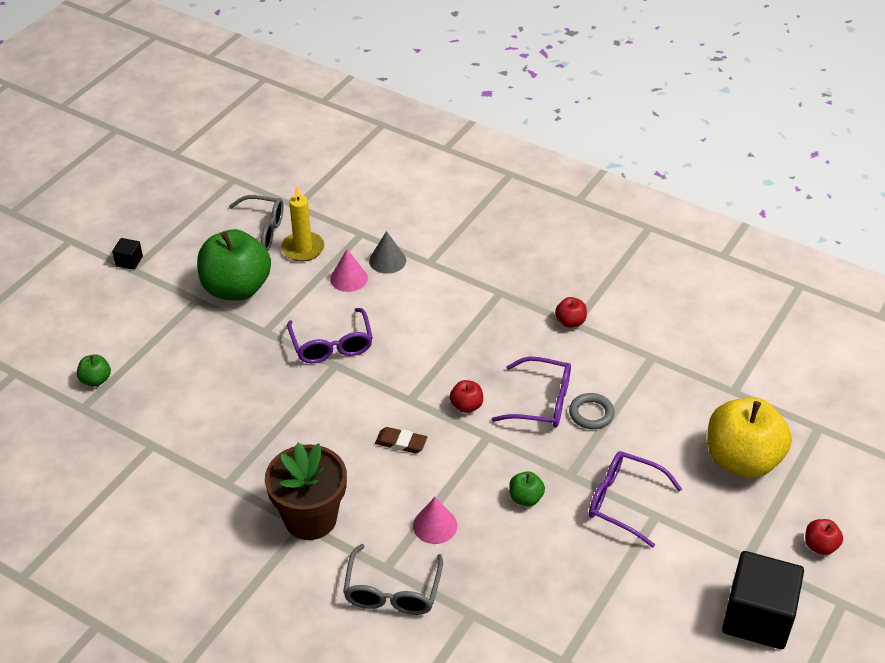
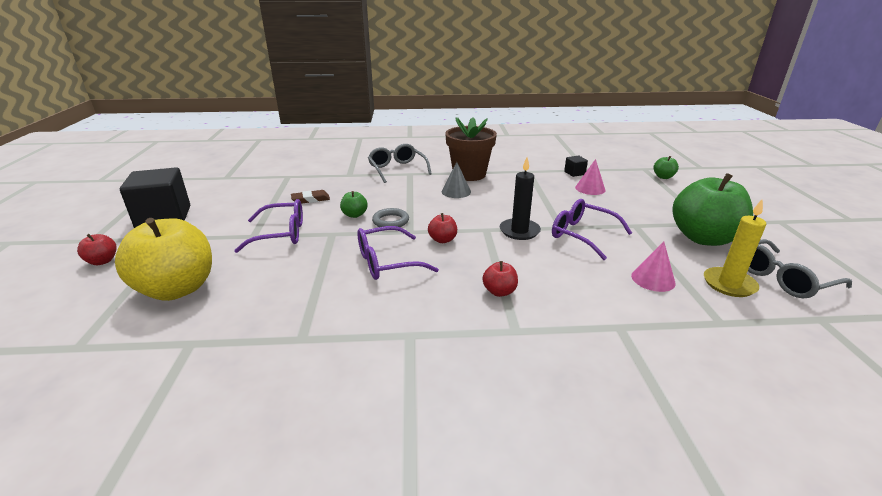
camera: 145 degrees right, 15 degrees down
black cube [112,238,143,270] -> black cube moved to [564,156,588,177]
grey cone [369,231,406,274] -> grey cone moved to [442,162,471,198]
brown eraser [375,427,427,453] -> brown eraser moved to [291,190,330,204]
pink cone [413,497,457,544] -> pink cone moved to [575,159,605,195]
red apple [555,297,587,328] -> red apple moved to [482,261,518,297]
grey ring [569,393,615,429] -> grey ring moved to [372,208,409,227]
none -> black candle [500,157,541,240]

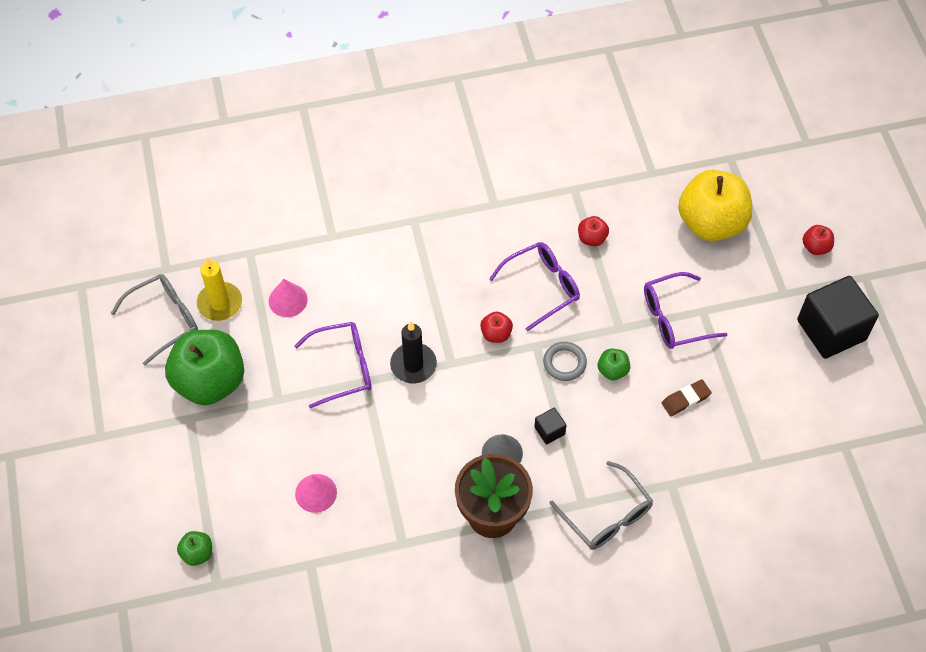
camera: 170 degrees right, 30 degrees up
red apple [482,261,518,297] -> red apple moved to [578,216,609,246]
purple glasses [552,199,632,260] -> purple glasses turned 45 degrees counterclockwise [295,322,372,409]
black cube [564,156,588,177] -> black cube moved to [534,408,567,445]

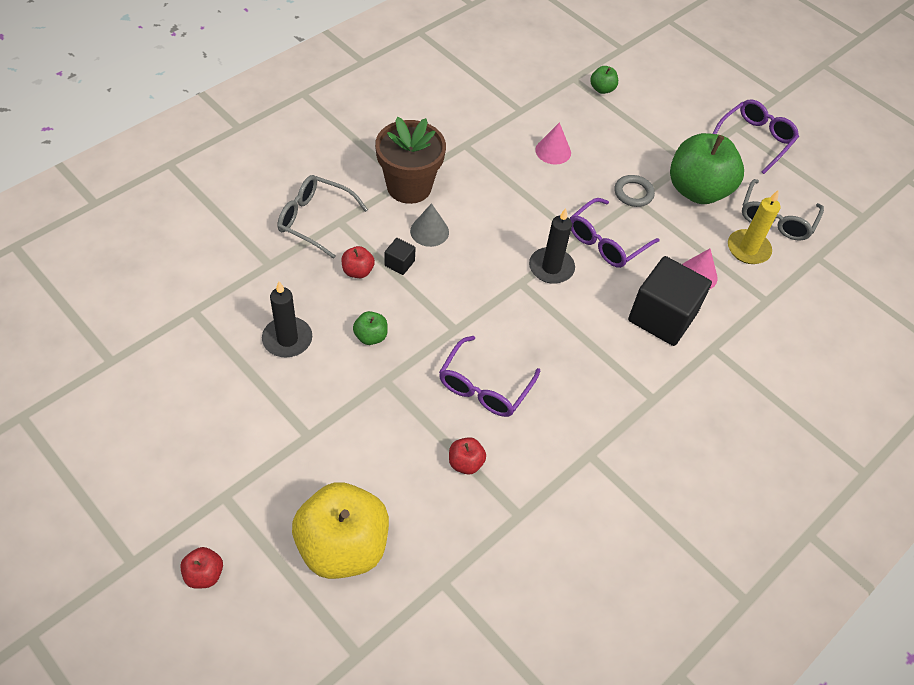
camera: 145 degrees right, 5 degrees down
red apple [480,312,513,343] -> red apple moved to [341,246,375,278]
grey ring [543,342,587,381] -> grey ring moved to [614,175,655,207]
purple glasses [644,272,728,349] -> purple glasses moved to [713,99,799,174]
brown eraser [662,380,712,416] -> black candle [262,281,312,358]
black cube [797,276,879,359] -> black cube moved to [628,256,712,346]

